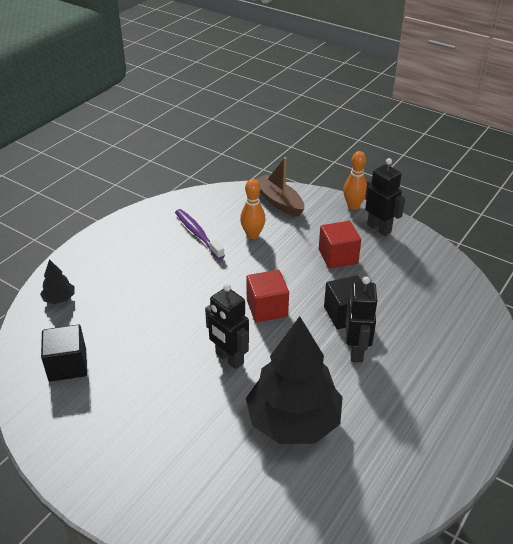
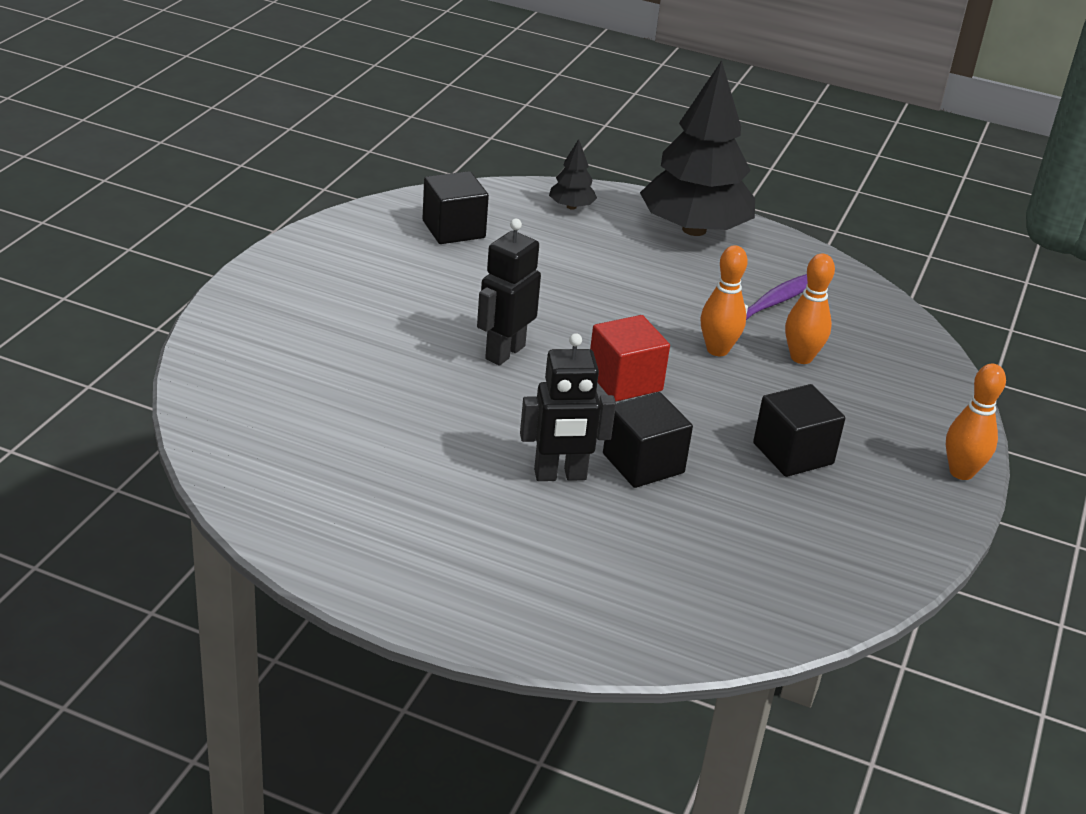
camera: 75 degrees right, 5 degrees down
black tree [246,316,343,444] -> black tree moved to [640,60,755,236]
brown boat [256,157,304,217] -> none
red cube [319,221,361,269] -> black cube [753,384,845,477]
black robot [365,158,405,236] -> none
none -> orange bowling pin [701,245,748,356]

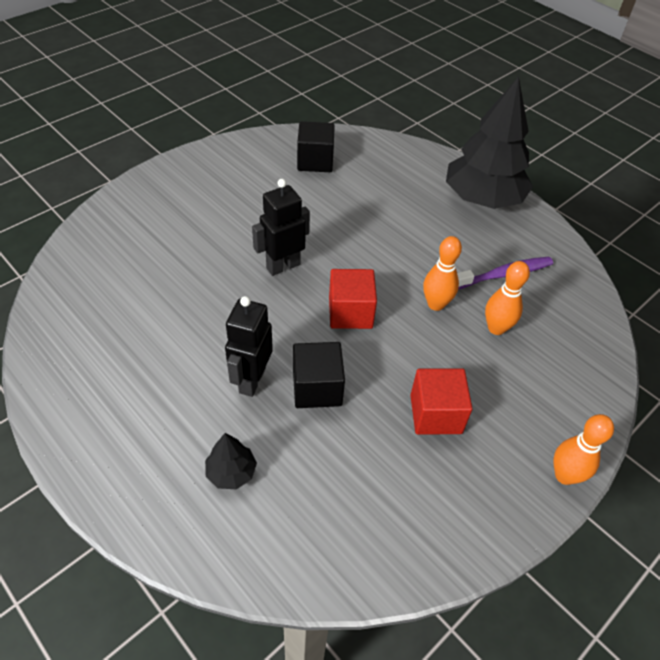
camera: 25 degrees right, 15 degrees up
black robot [520,333,616,481] -> black robot turned 90 degrees clockwise [225,296,273,397]
black tree [549,139,597,210] -> black tree moved to [205,433,257,489]
black cube [753,384,845,477] -> red cube [410,368,473,435]

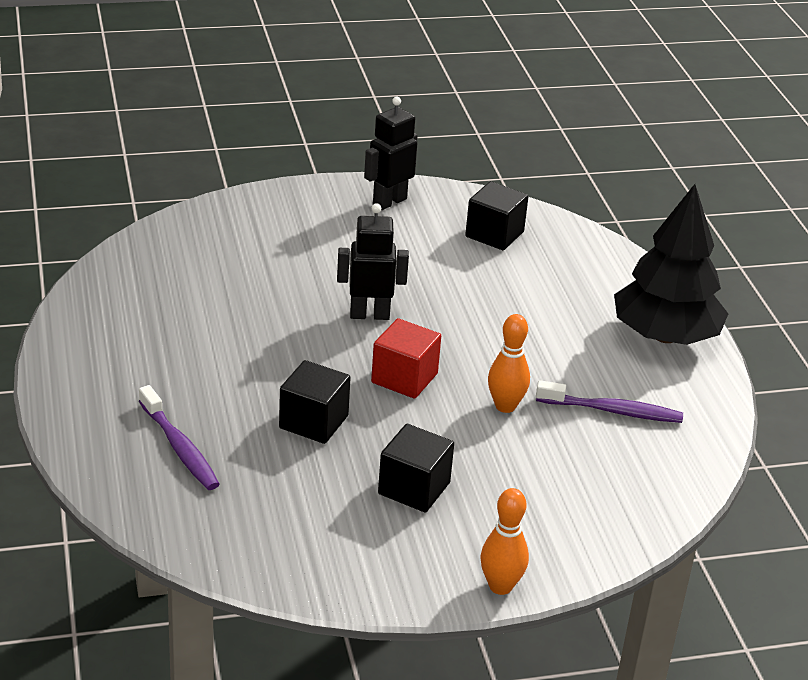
camera: 30 degrees right, 15 degrees down
black tree [205,433,257,489] -> purple toothbrush [139,385,220,490]
black robot [225,296,273,397] -> black robot moved to [364,97,418,210]
red cube [410,368,473,435] -> black cube [378,424,454,512]
orange bowling pin [485,261,530,335] -> none

